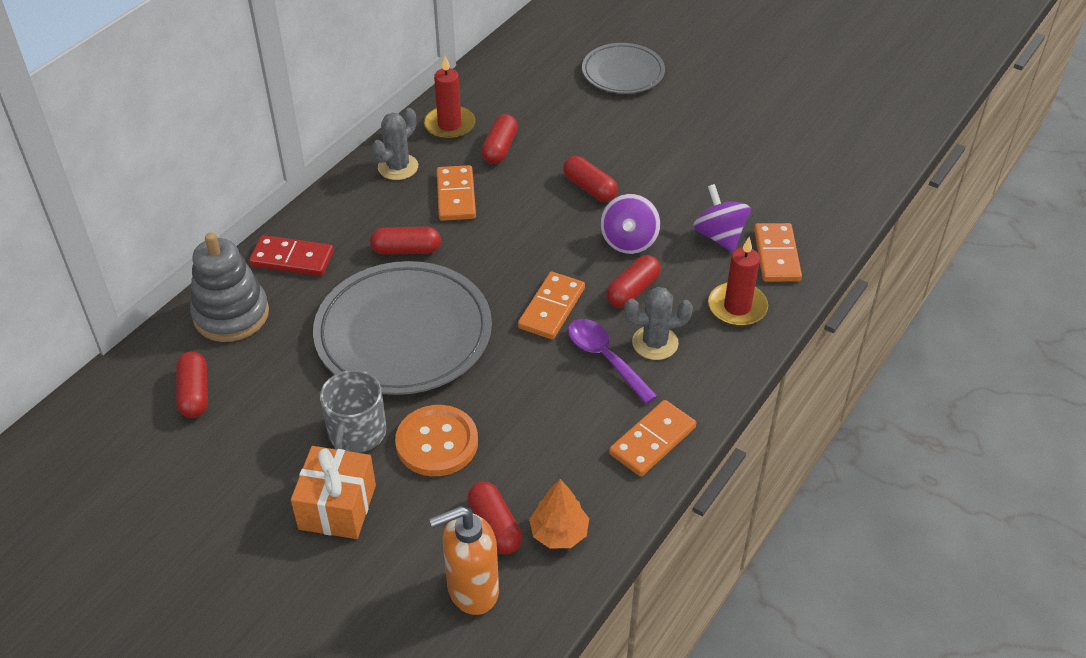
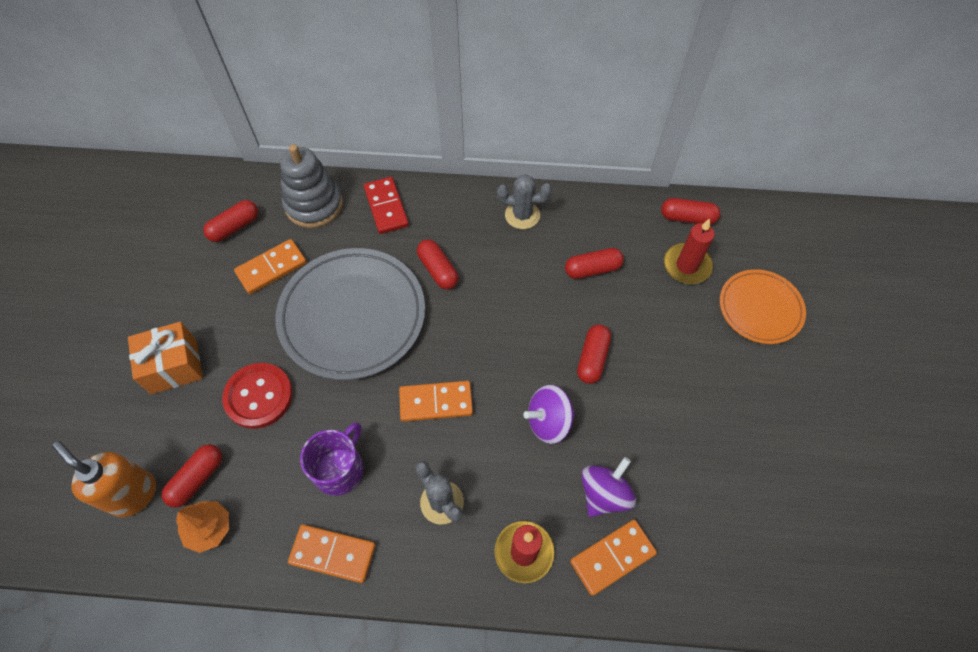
camera: 60 degrees right, 15 degrees up
grey mug [320,370,386,453] -> none
orange button [395,405,478,476] -> red button [222,363,293,429]
red candle [424,56,475,140] -> red candle moved to [664,219,715,284]
orange domino [437,165,476,221] -> orange domino moved to [234,239,307,294]
purple spoon [568,319,658,404] -> none
grey plate [582,43,665,94] -> orange plate [720,269,806,344]
red capsule [606,255,661,308] -> red capsule moved to [661,198,720,225]
none -> purple mug [300,422,363,496]

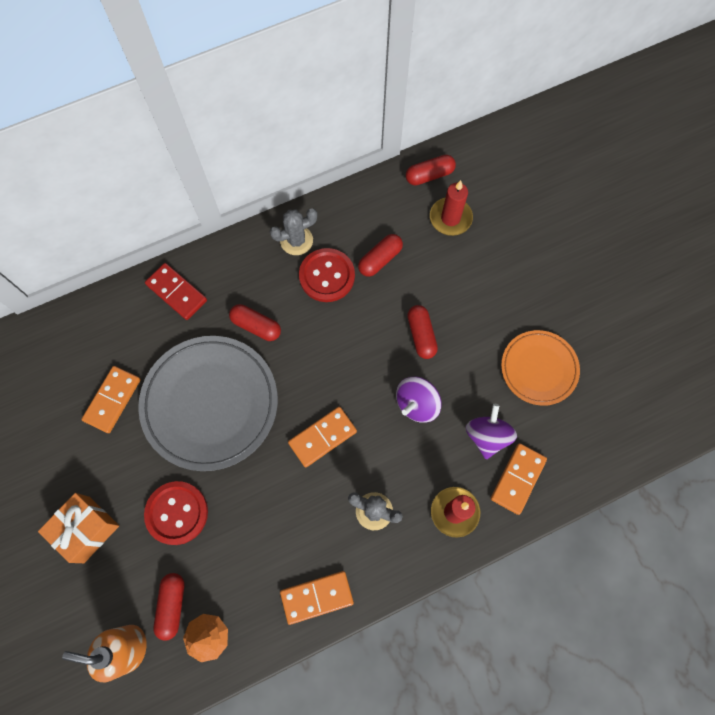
camera: 30 degrees left, 10 degrees up
red capsule [203,200,258,242] -> none
grey stacking toy [280,144,343,228] -> none
purple mug [300,422,363,496] -> none
orange plate [720,269,806,344] -> orange plate moved to [501,330,580,406]
none -> red button [299,248,355,302]

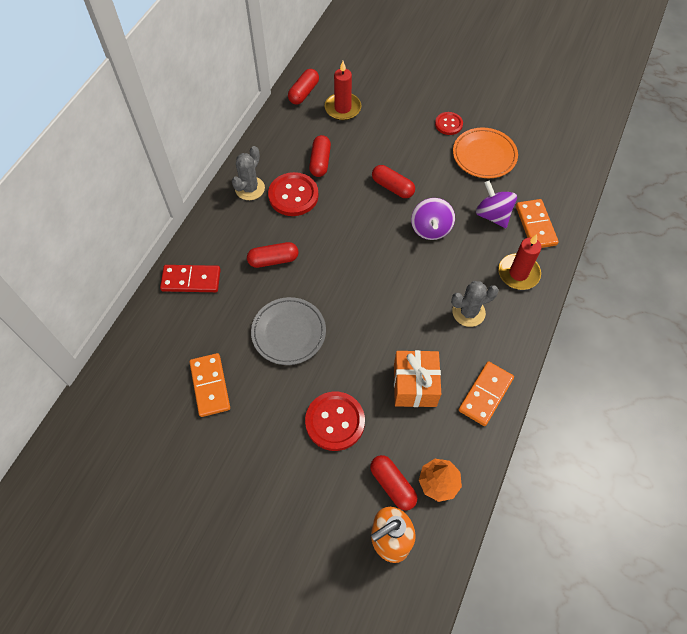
camera: 40 degrees left, 10 degrees down
orange gift [38,493,119,563] -> orange gift moved to [394,350,441,407]
grey plate [138,336,278,471] -> grey plate [251,297,326,365], size x0.58
orange domino [288,407,357,467] -> none
none -> red button [435,112,463,135]

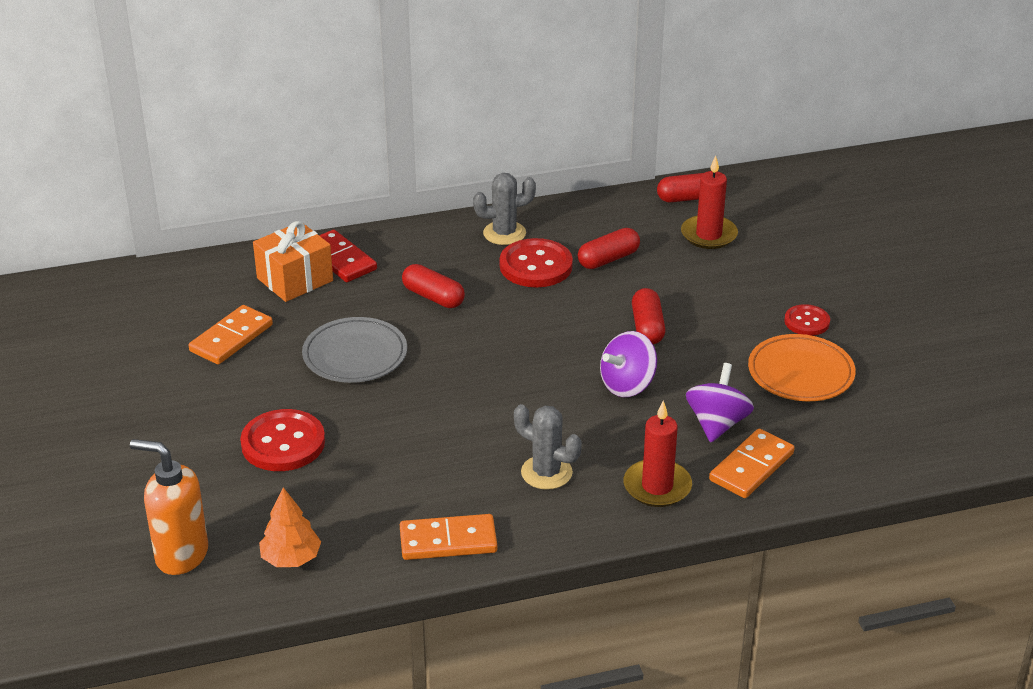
camera: 50 degrees right, 25 degrees down
red capsule [370,455,417,510] -> none
orange gift [394,350,441,407] -> orange gift moved to [253,221,333,302]

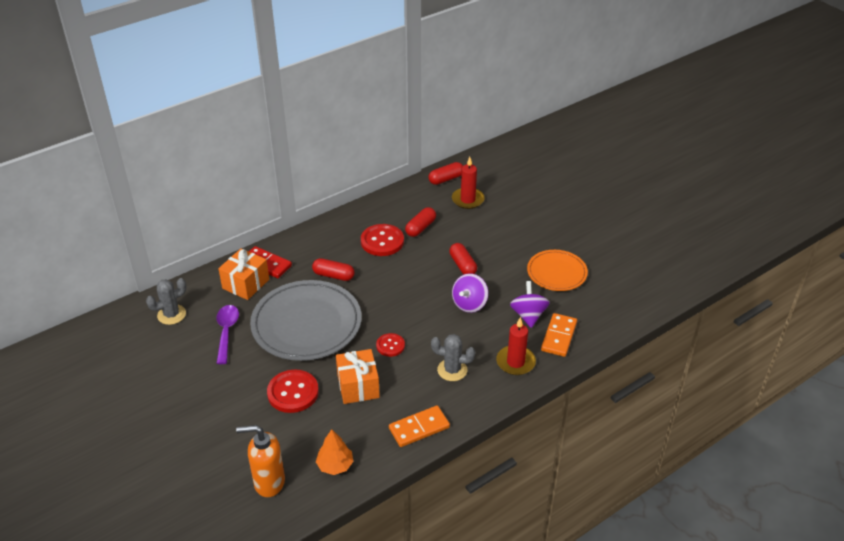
camera: 20 degrees left, 5 degrees up
orange domino [188,305,273,365] -> purple spoon [216,305,239,364]
grey plate [302,317,407,383] -> grey plate [250,280,362,361], size x1.73
grey cactus [473,173,536,245] -> grey cactus moved to [146,278,187,325]
red button [784,304,830,336] -> red button moved to [376,333,405,357]
none -> orange gift [336,349,380,404]

